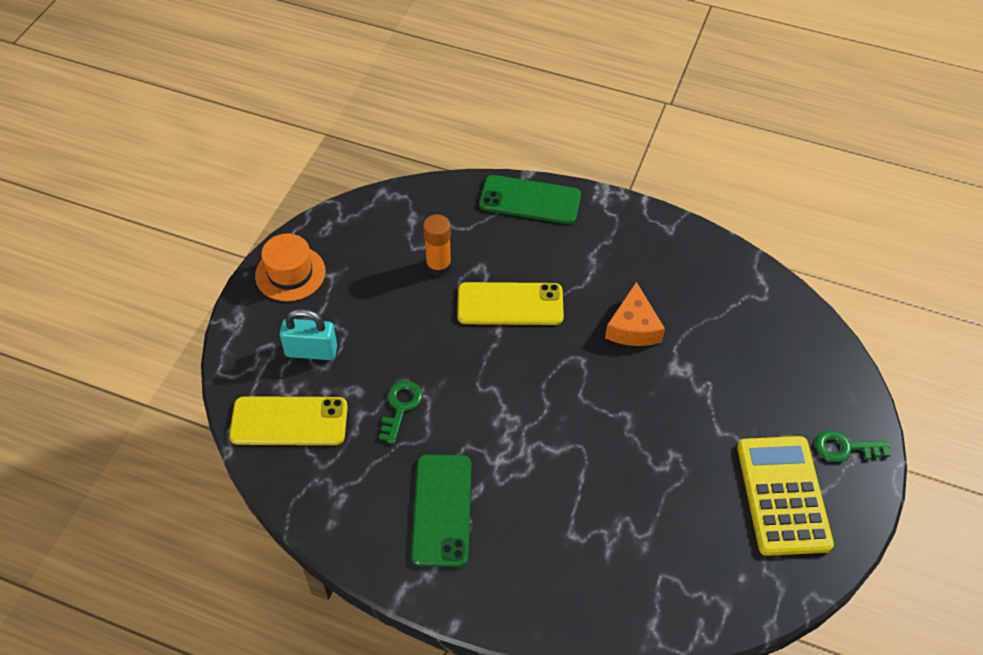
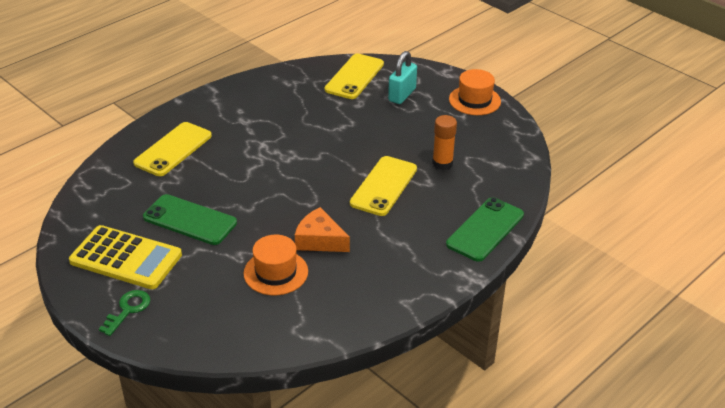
camera: 115 degrees right, 15 degrees down
green key [379,381,422,444] -> none
green phone [411,454,471,567] -> green phone moved to [143,194,237,245]
none -> yellow phone [133,122,212,176]
none -> orange hat [243,234,308,295]

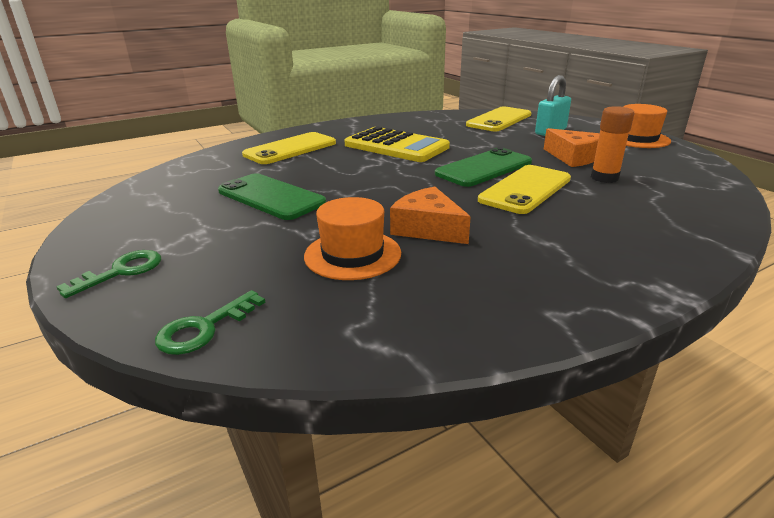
camera: 15 degrees right, 10 degrees down
yellow calculator [69,225,182,289] -> yellow calculator moved to [344,126,450,162]
green phone [446,197,524,262] -> green phone moved to [435,147,532,187]
none -> green key [155,290,266,355]
none -> orange cheese [544,128,600,167]

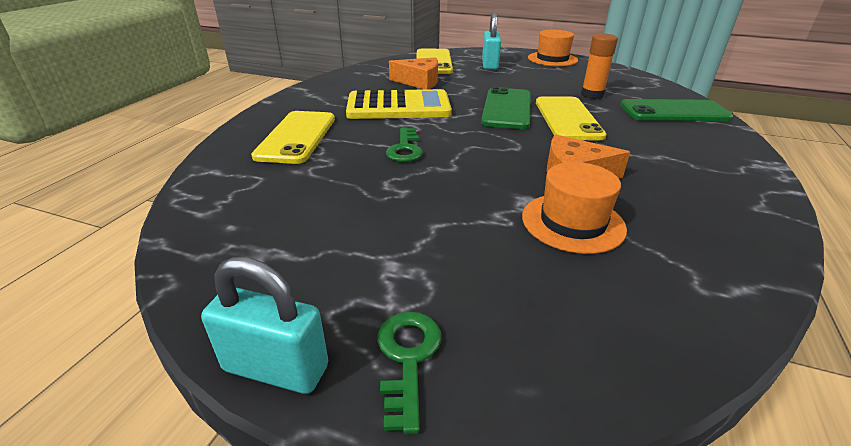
camera: 40 degrees left, 5 degrees up
green key [155,290,266,355] -> green key moved to [386,128,423,162]
green phone [218,173,326,220] -> green phone moved to [620,99,733,121]
orange cheese [544,128,600,167] -> orange cheese moved to [389,57,438,90]
none -> turquoise padlock [201,257,328,394]

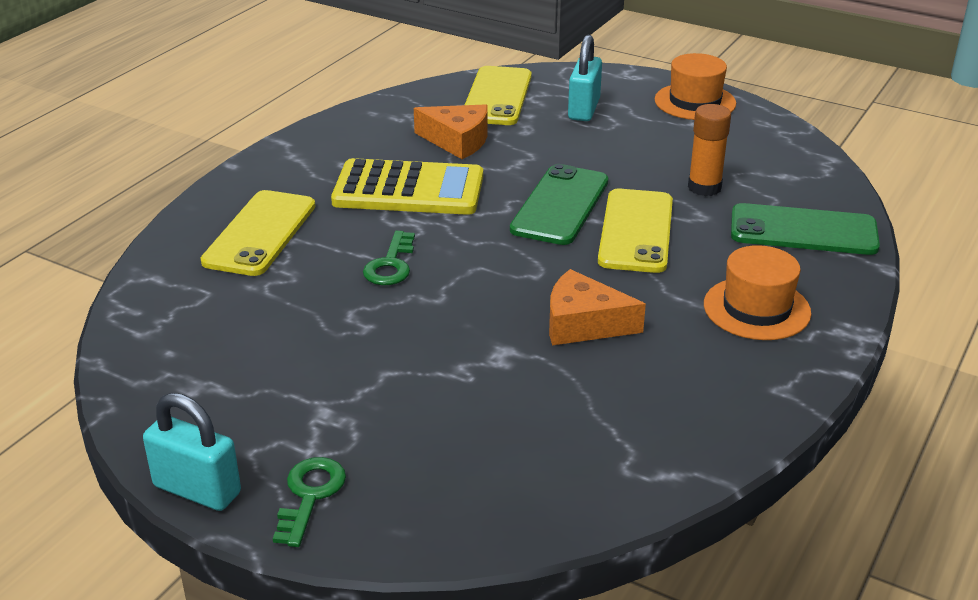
camera: 10 degrees right, 0 degrees up
orange hat [522,162,627,254] -> orange hat moved to [704,245,811,340]

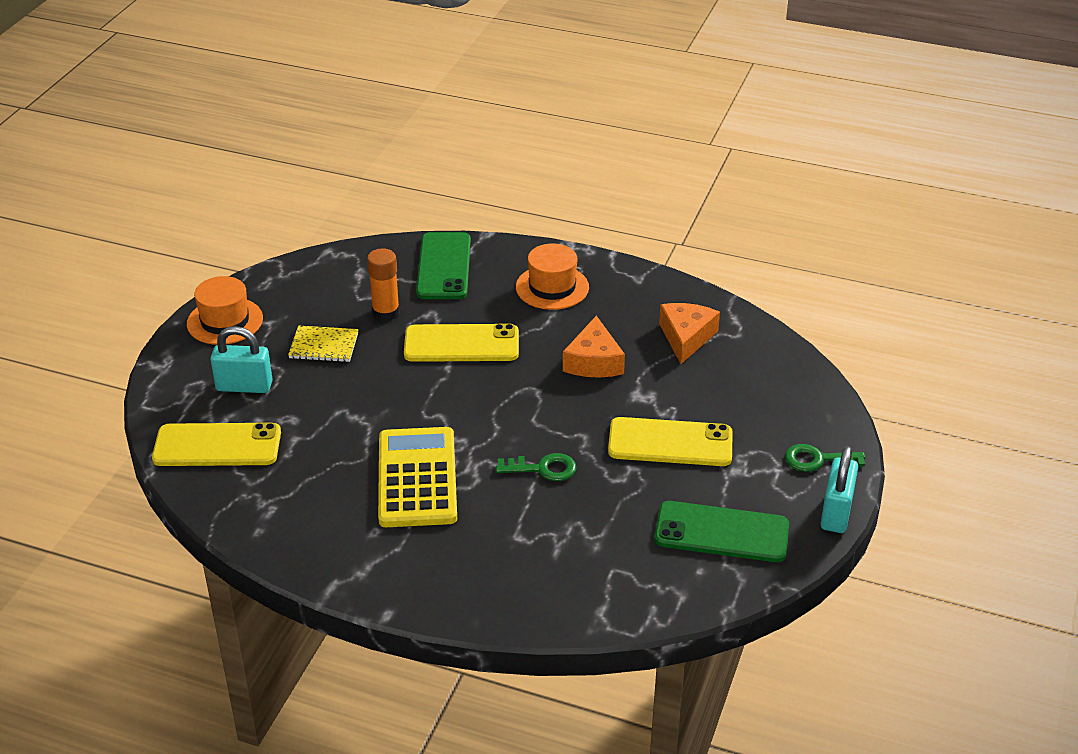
camera: 100 degrees left, 5 degrees up
yellow phone [201,190,315,276] -> yellow phone moved to [608,417,732,466]
orange cheese [414,104,488,159] -> orange cheese moved to [659,303,720,364]
green phone [510,164,608,245] -> green phone moved to [654,501,789,562]
none -> yellow notebook [288,326,359,362]

